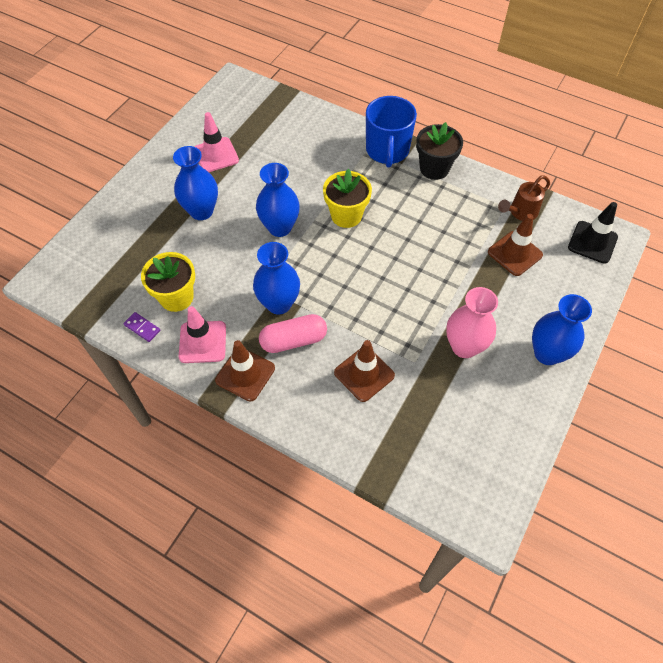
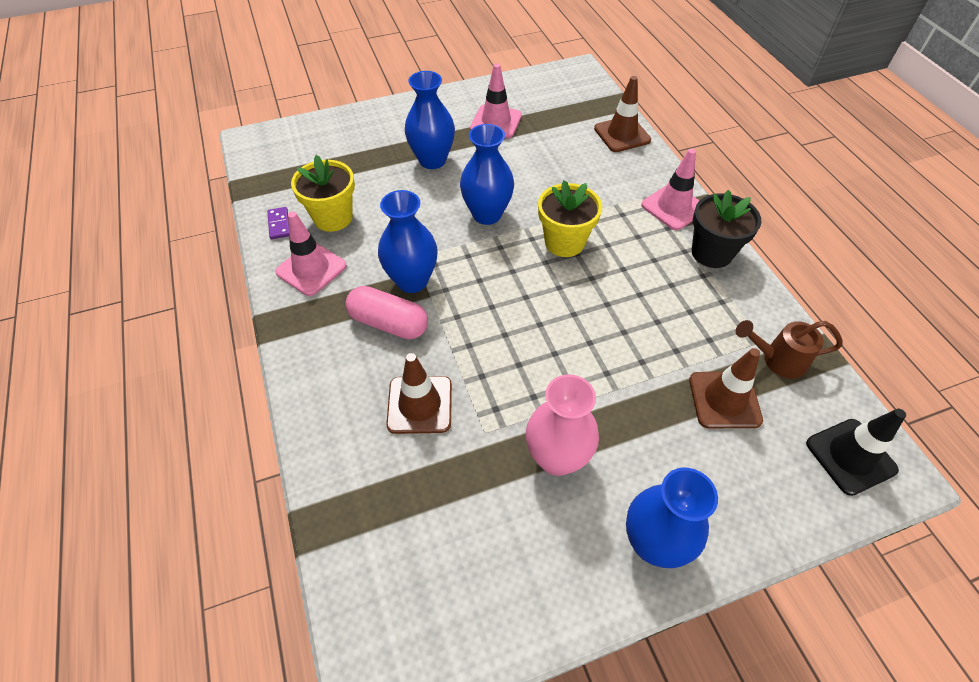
camera: 40 degrees right, 5 degrees down
brown traffic cone [215,340,275,401] -> brown traffic cone moved to [594,76,651,152]
blue mug [366,96,417,168] -> pink traffic cone [641,149,700,230]

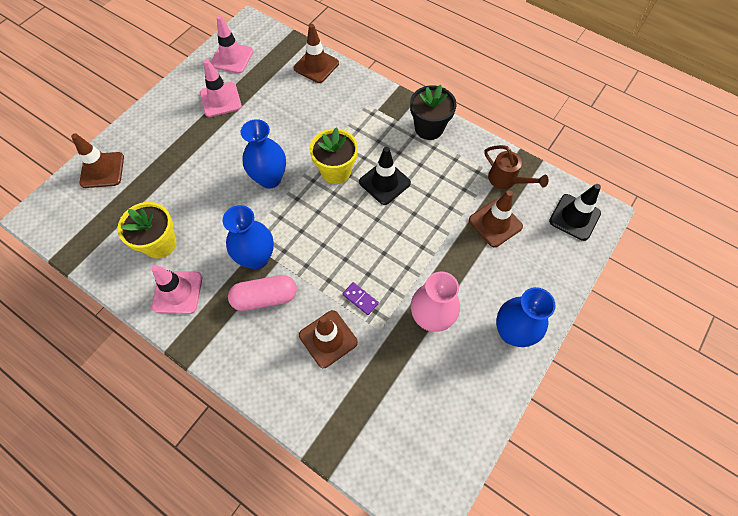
camera: 35 degrees left, 10 degrees up
purple domino [267,207,289,239] -> purple domino moved to [343,282,379,315]
blue vase [405,71,455,169] -> none
pink traffic cone [641,149,700,230] -> pink traffic cone moved to [211,16,253,74]
brown watering can [736,320,842,379] -> brown watering can turned 105 degrees counterclockwise [484,145,549,189]
none -> brown traffic cone [71,133,124,188]
none -> black traffic cone [359,147,411,205]

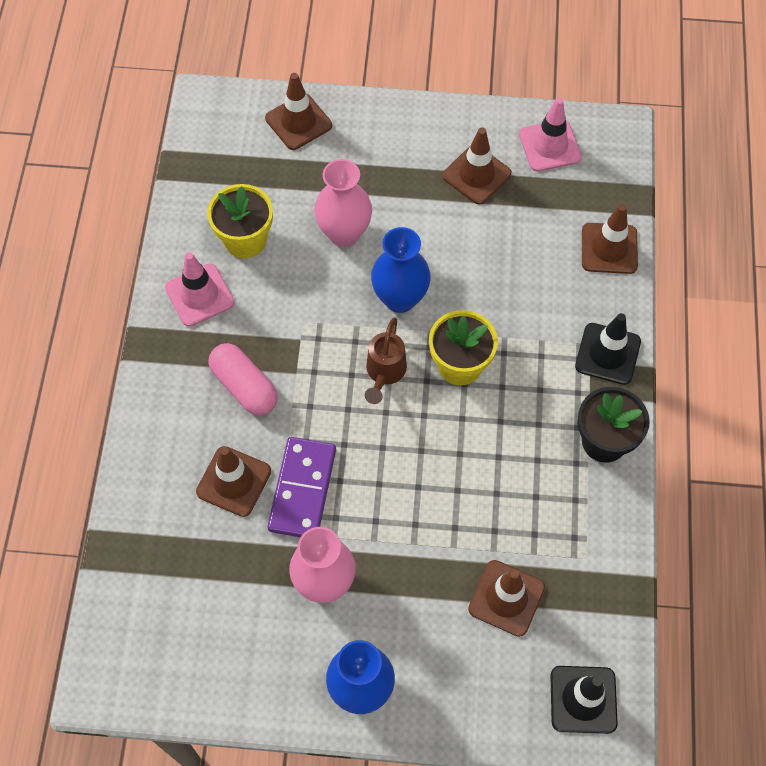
camera: 60 degrees right, 0 degrees up
pink traffic cone [200,59,242,117] -> brown traffic cone [442,127,512,204]
blue vase [223,205,274,269] -> none
purple domino [343,282,379,315] -> purple domino [268,437,336,537], size x2.15
black traffic cone [359,147,411,205] -> black traffic cone moved to [575,313,641,385]
brown watering can [484,145,549,189] -> brown watering can moved to [365,318,407,404]
none -> pink vase [314,159,372,247]

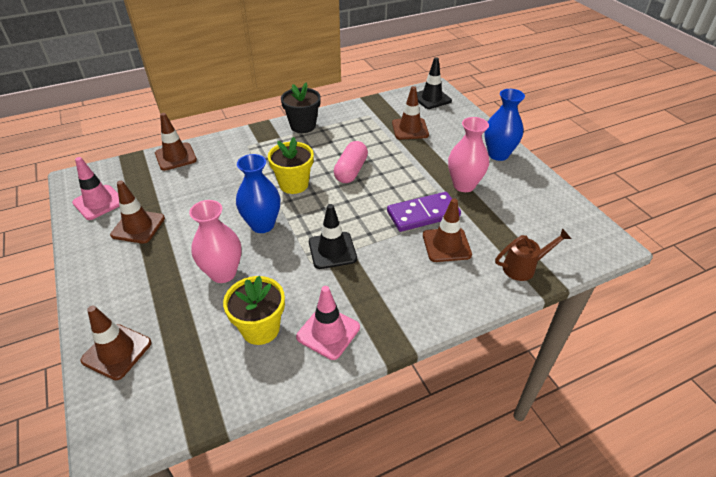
camera: 120 degrees left, 20 degrees down
pink capsule [208,343,278,415] -> pink capsule moved to [334,141,368,183]
brown watering can [365,318,407,404] -> brown watering can moved to [495,228,571,281]
black traffic cone [575,313,641,385] -> black traffic cone moved to [309,204,357,269]

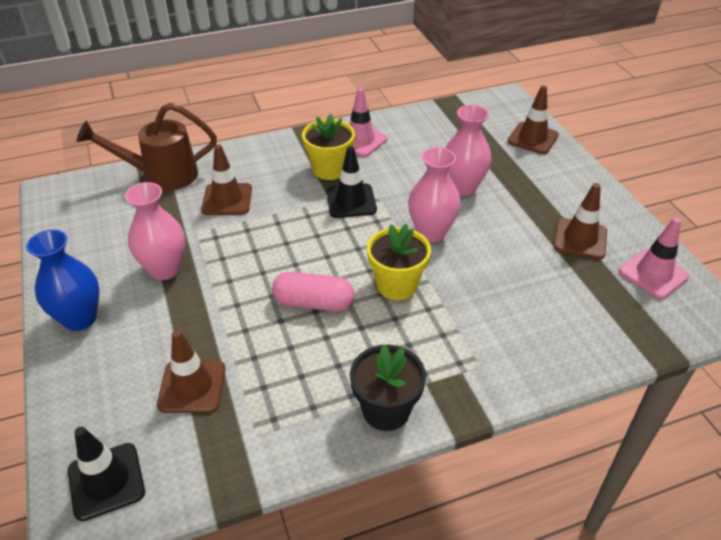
camera: 175 degrees left, 0 degrees up
brown traffic cone [155,113,197,171] -> none
yellow flower pot [223,276,285,345] -> yellow flower pot moved to [302,114,355,180]
blue vase [236,154,280,233] -> pink vase [408,147,461,242]
pink capsule [334,141,368,183] -> pink capsule turned 75 degrees clockwise [272,272,354,311]
purple domino [387,192,461,232] -> none
brown watering can [495,228,571,281] -> brown watering can [77,103,217,191], size x1.63

